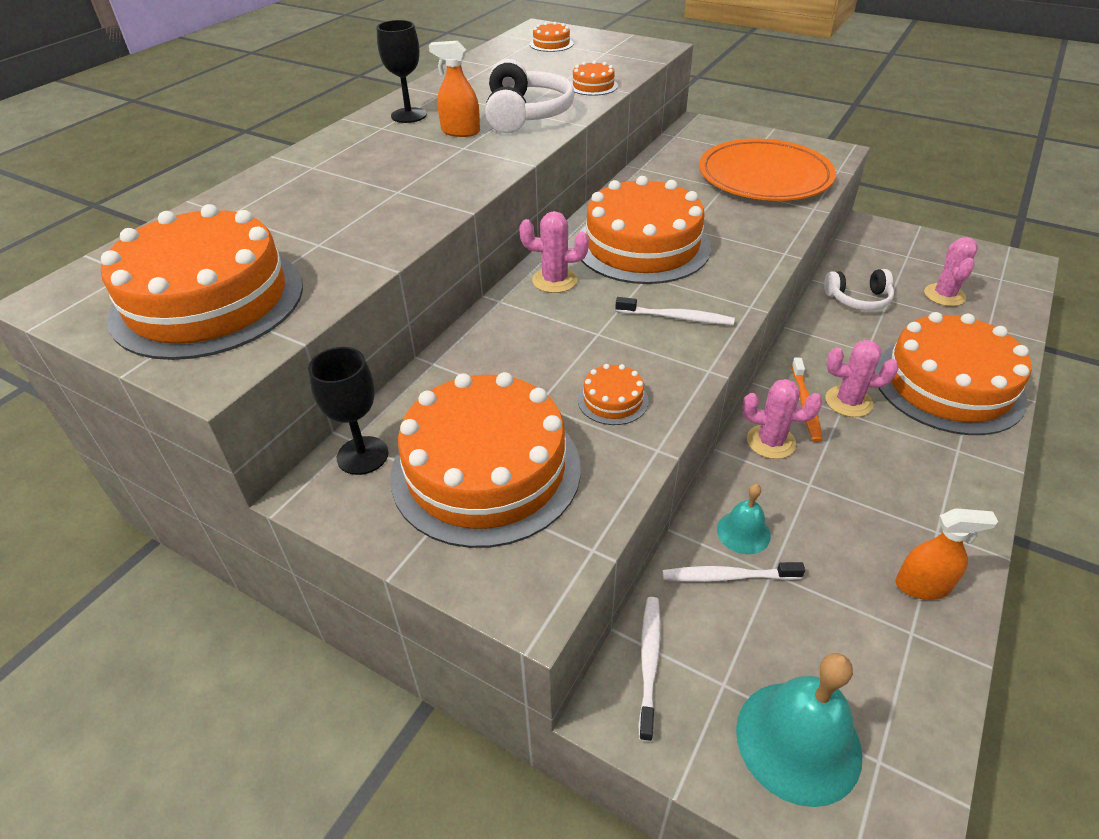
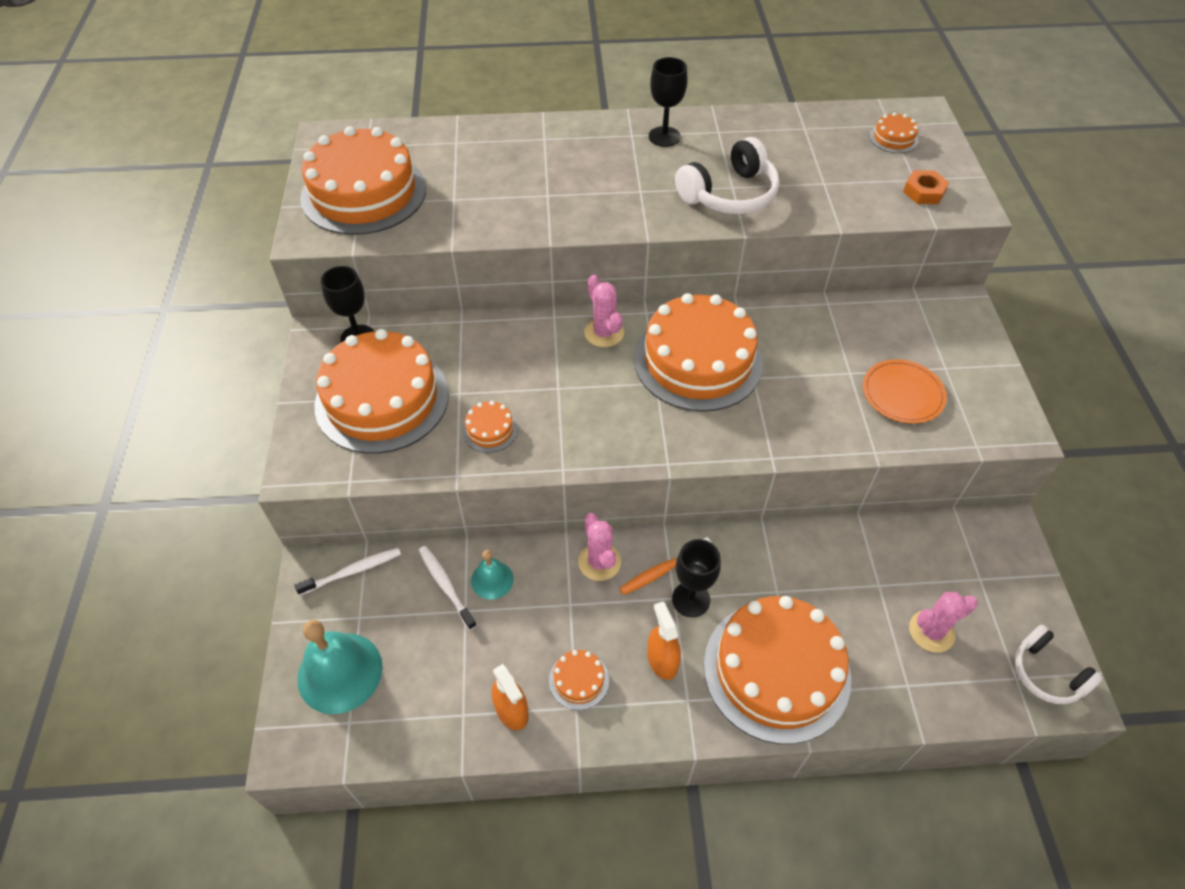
camera: 55 degrees right, 10 degrees up
orange spray bottle [429,41,480,137] -> orange spray bottle moved to [647,602,681,680]
orange cake [571,61,618,96] -> orange cake moved to [549,650,609,710]
white toothbrush [615,297,735,325] -> none
orange plate [699,139,836,201] -> orange plate [863,359,947,424], size x0.55
white headphones [824,269,894,311] -> white headphones moved to [1015,625,1103,704]
pink cactus [825,340,899,417] -> black goblet [672,539,721,617]
none -> orange nut [903,170,949,204]

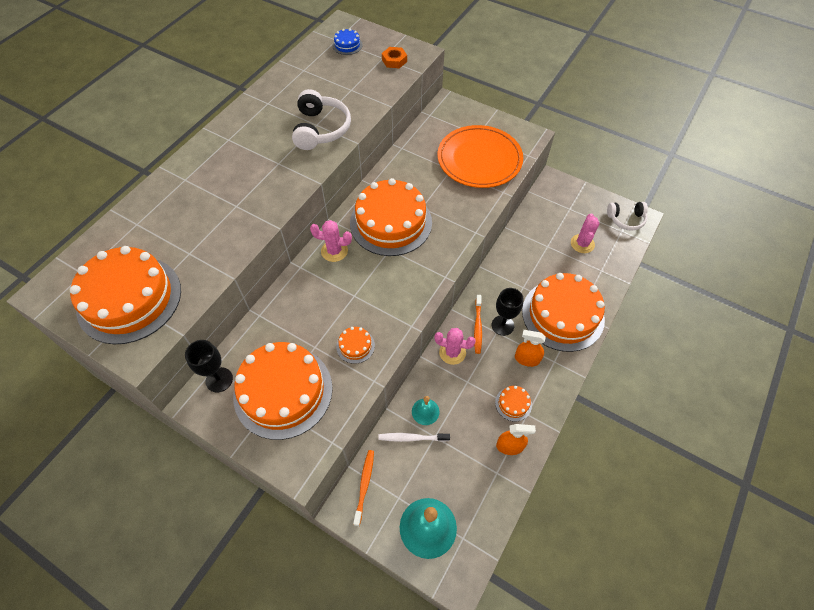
camera: 55 degrees left, 5 degrees up
white toothbrush [294,548,401,595] -> orange toothbrush [353,450,374,526]
black goblet [649,57,687,147] -> none
orange plate [863,359,947,424] -> orange plate [438,125,523,188], size x1.81
orange cake [870,112,918,153] -> blue cake [332,29,363,55]

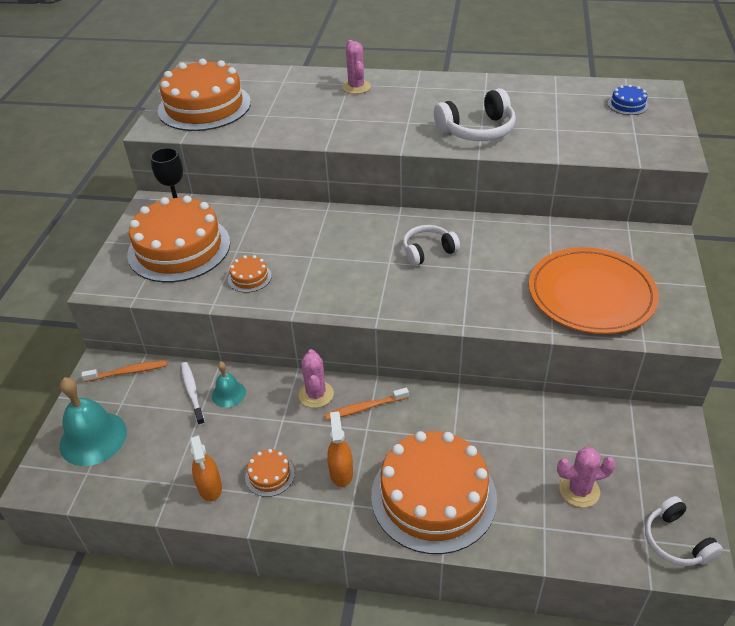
camera: 70 degrees right, 15 degrees down
pink cactus [310,220,352,262] -> pink cactus moved to [342,40,371,94]
orange cake [350,178,432,256] -> white headphones [403,225,460,266]
orange nut [382,47,407,68] -> none
black goblet [492,288,523,336] -> none

